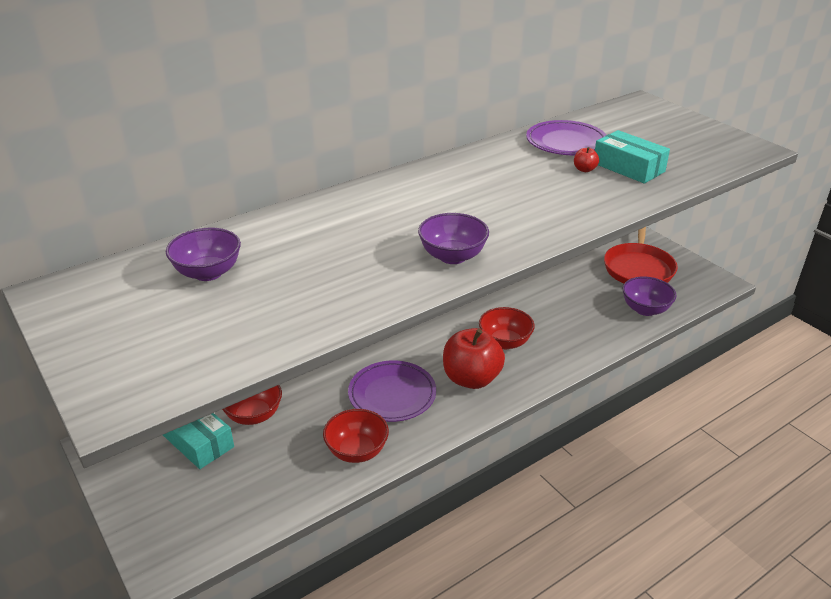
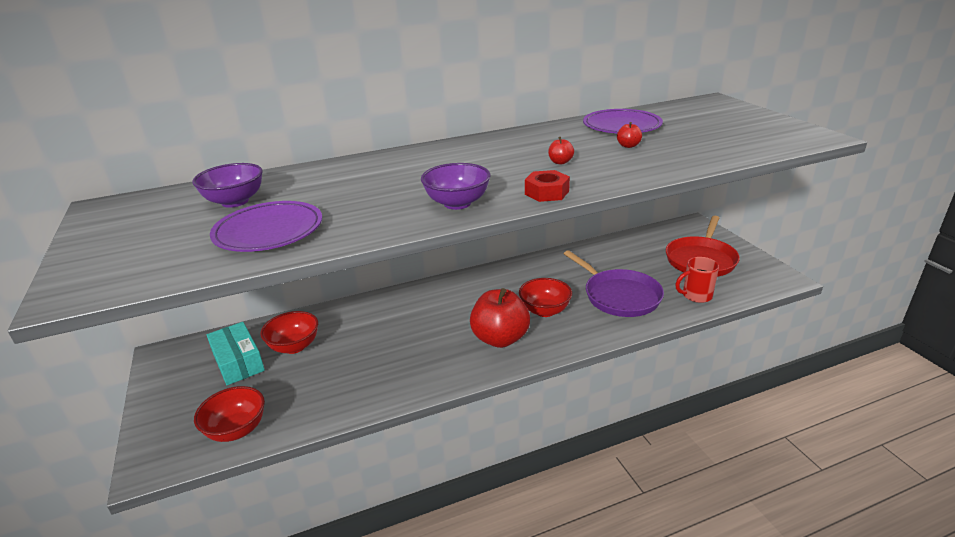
camera: 15 degrees right, 5 degrees down
red bowl [323,409,389,463] -> red bowl moved to [194,386,265,442]
purple plate [348,361,436,422] -> purple plate moved to [210,201,322,252]
turquoise box [595,130,670,184] -> none
purple bowl [623,277,677,316] -> red mug [675,257,719,303]
none -> red nut [525,170,570,202]
none -> red apple [548,137,574,164]
none -> purple pan [564,250,664,317]

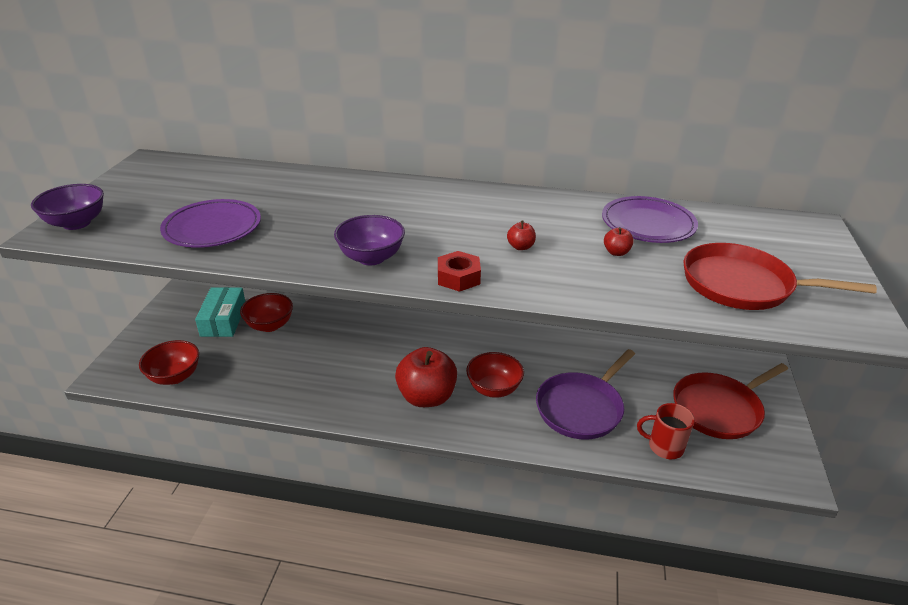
camera: 30 degrees right, 5 degrees up
purple bowl [192,163,263,208] -> purple bowl moved to [31,184,104,230]
purple pan [564,250,664,317] -> purple pan turned 45 degrees clockwise [536,349,635,440]
none -> red pan [683,243,877,310]

